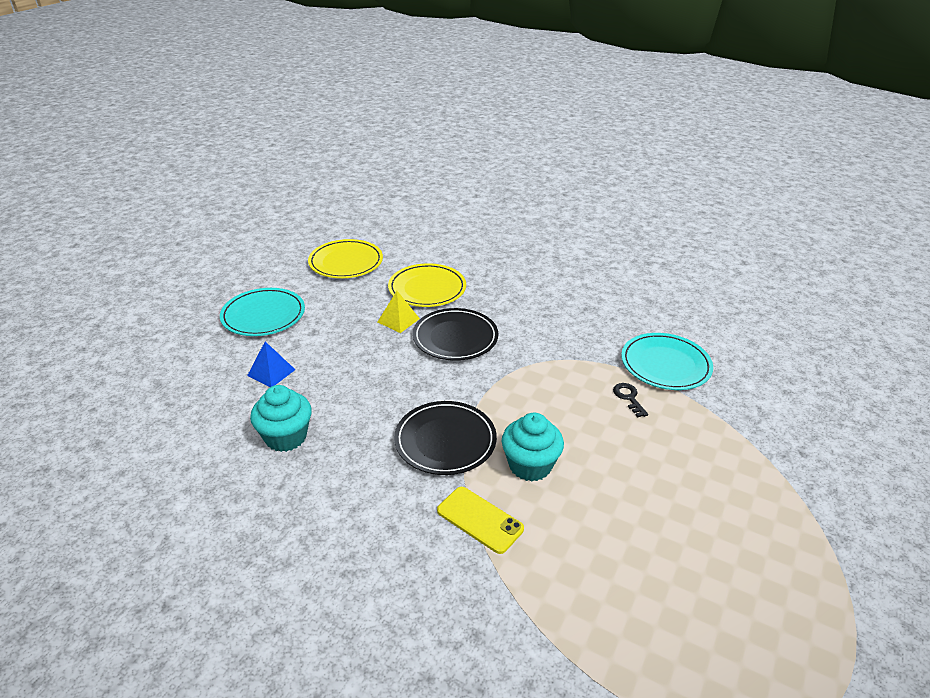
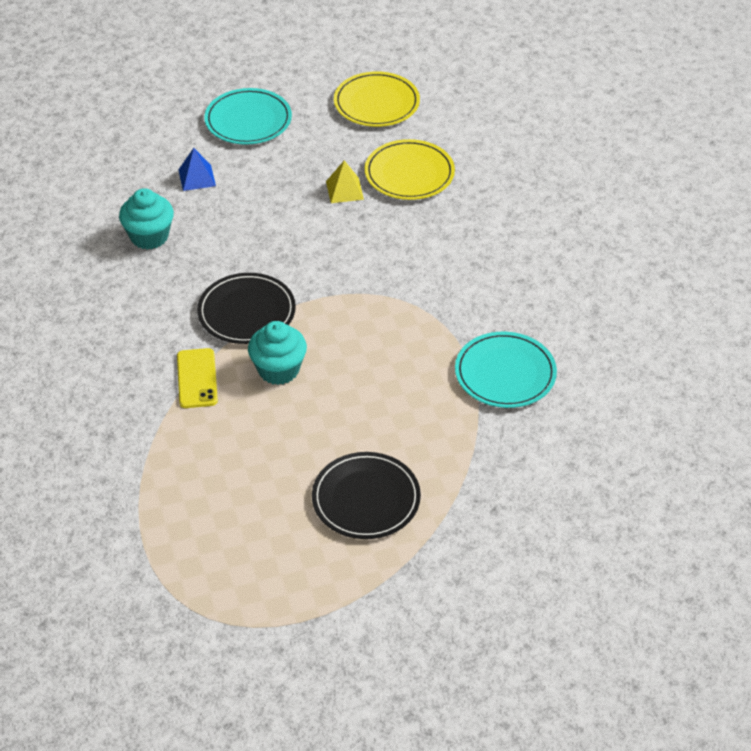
camera: 45 degrees right, 10 degrees up
black plate [413,308,498,361] -> black plate moved to [312,452,421,539]
black key [613,383,648,417] -> none

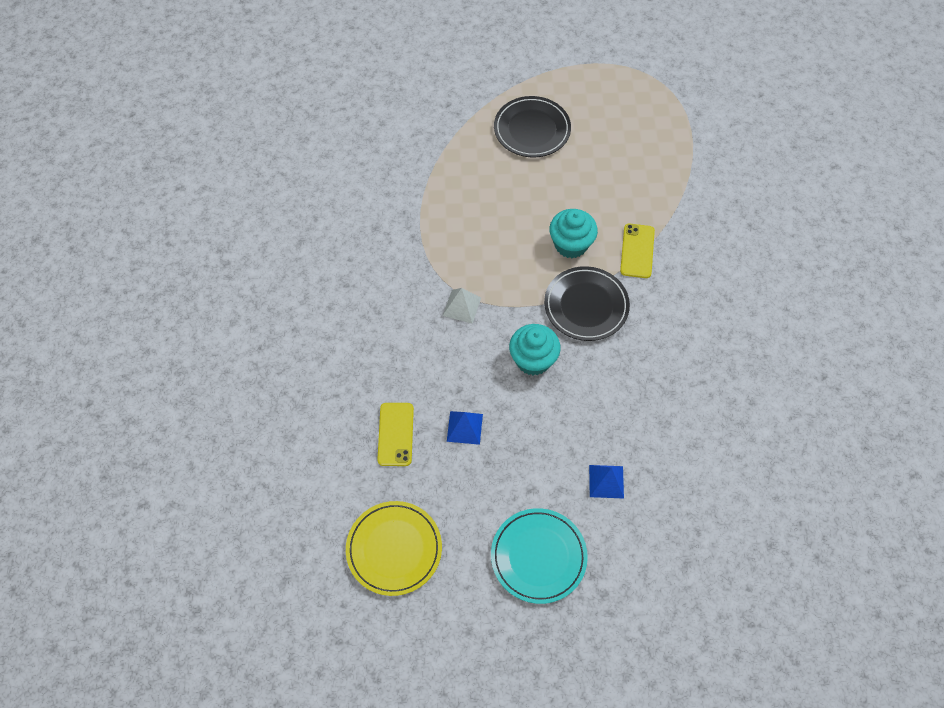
camera: 165 degrees left, 15 degrees up
turquoise cupcake [119,188,174,249] -> turquoise cupcake moved to [509,324,561,375]
yellow pyramid [326,160,364,203] -> blue pyramid [447,411,483,445]
yellow plate [365,139,455,200] -> yellow phone [377,403,414,466]
turquoise plate [455,332,557,408] -> none
none -> white pyramid [443,288,481,323]

